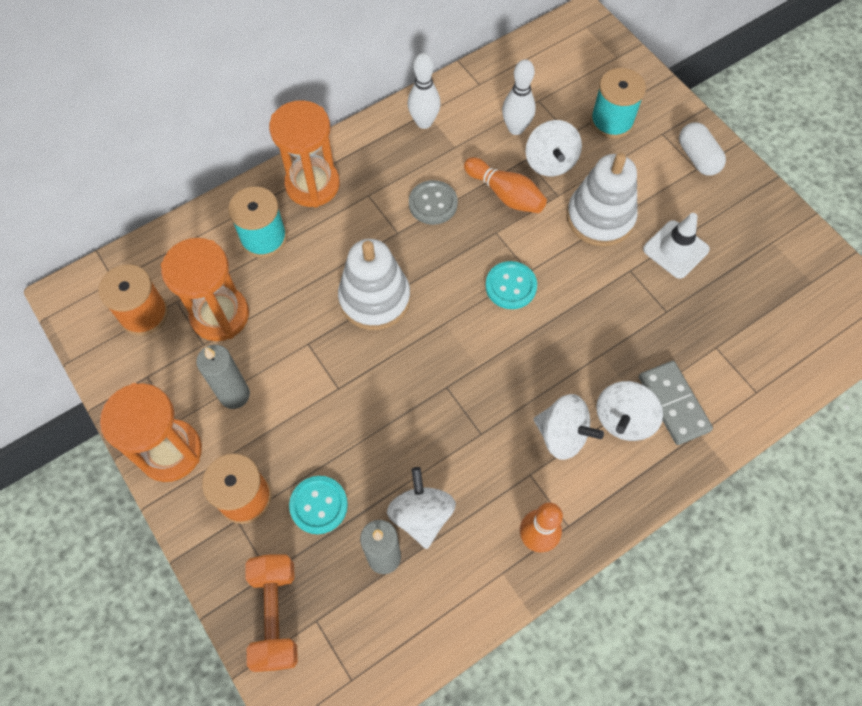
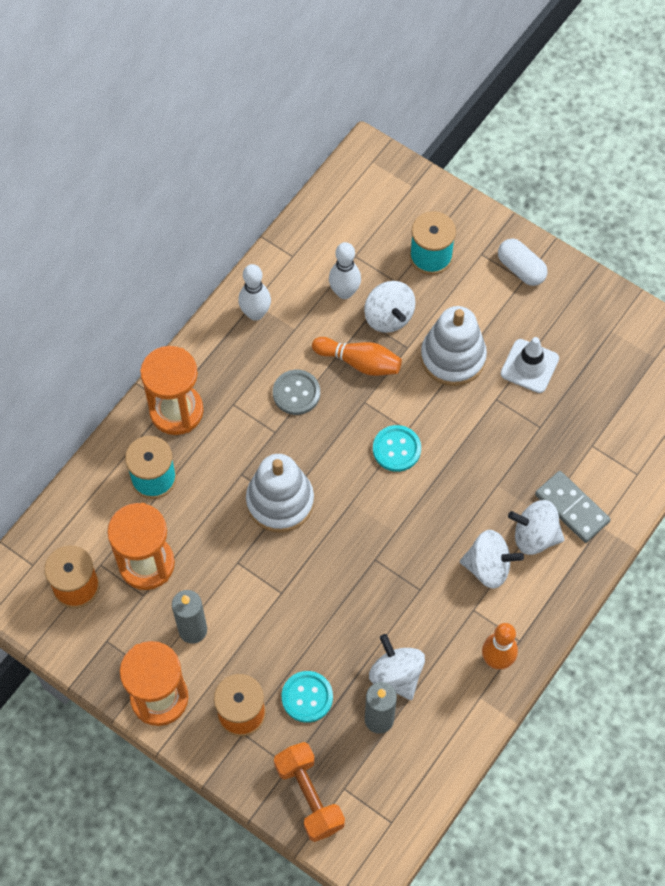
camera: 20 degrees left, 0 degrees up
white spinning top [596,381,663,441] -> white spinning top turned 90 degrees clockwise [508,500,565,555]

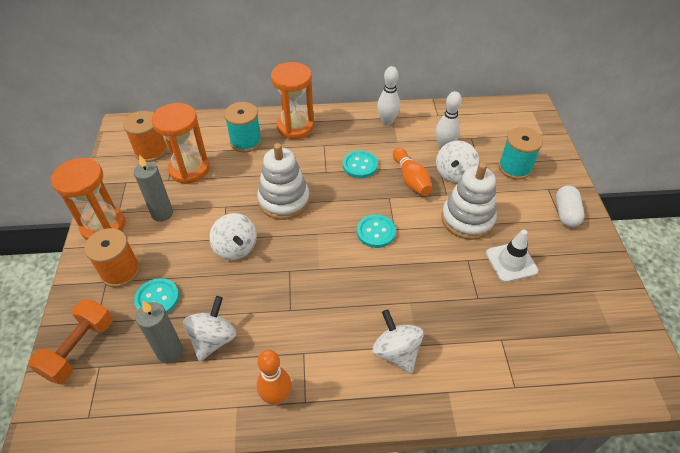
camera: 50 degrees right, 15 degrees down
grey button [273,370,320,415] -> turquoise button [343,150,378,178]
white spinning top [460,530,524,588] -> white spinning top moved to [209,213,257,260]
grey domino [535,471,611,543] -> none

